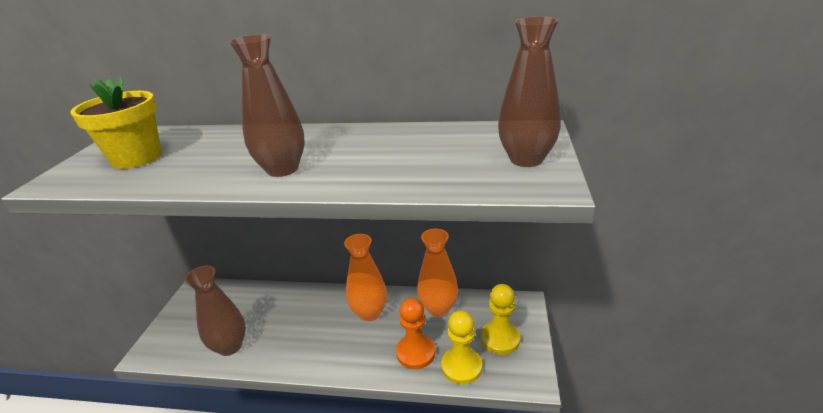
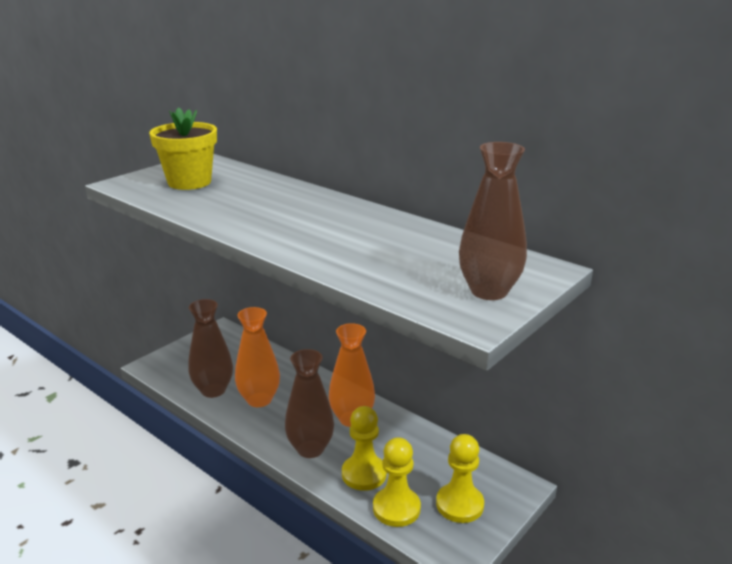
camera: 30 degrees right, 5 degrees down
brown vase [229,34,305,177] -> brown vase moved to [285,349,334,458]
orange pawn [396,298,435,369] -> yellow pawn [342,406,387,491]
orange vase [417,228,458,317] -> orange vase moved to [235,307,280,407]

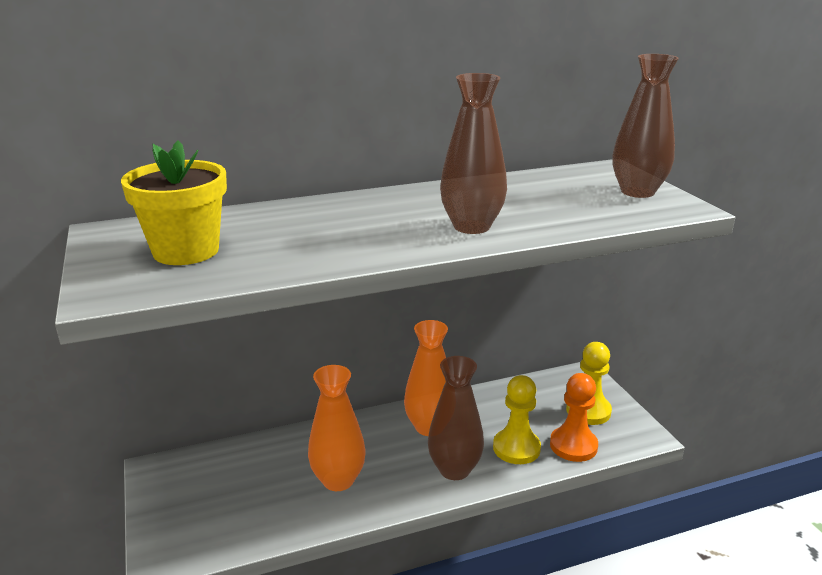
camera: 60 degrees left, 0 degrees up
brown vase [188,299,233,398] -> brown vase moved to [440,73,507,234]
yellow pawn [373,437,421,527] -> orange pawn [550,373,598,462]

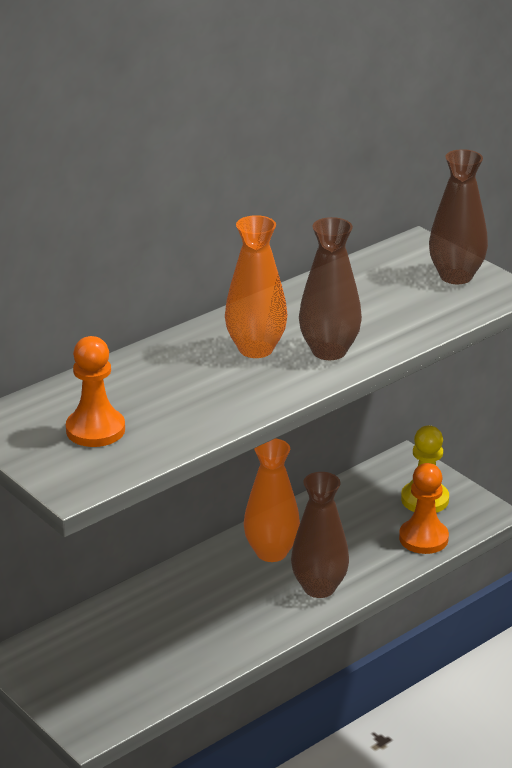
camera: 20 degrees left, 5 degrees up
yellow flower pot [121,140,227,265] -> orange pawn [66,336,125,447]
orange vase [308,365,366,491] -> orange vase moved to [225,215,287,358]
yellow pawn [493,375,541,464] -> none

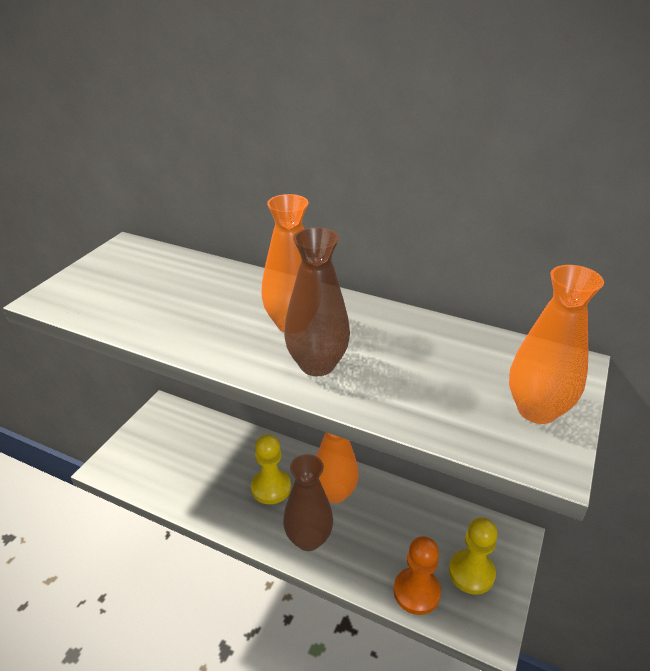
camera: 65 degrees right, 5 degrees up
orange pawn [66,336,125,447] -> none
brown vase [429,149,488,284] -> orange vase [509,265,604,424]
none -> yellow pawn [251,434,291,504]

